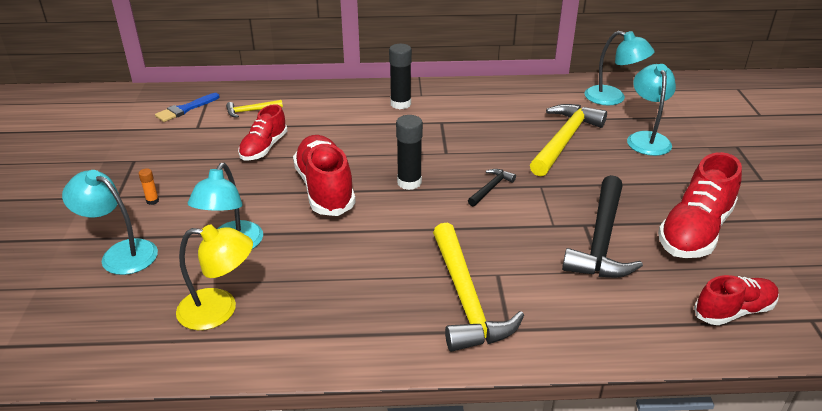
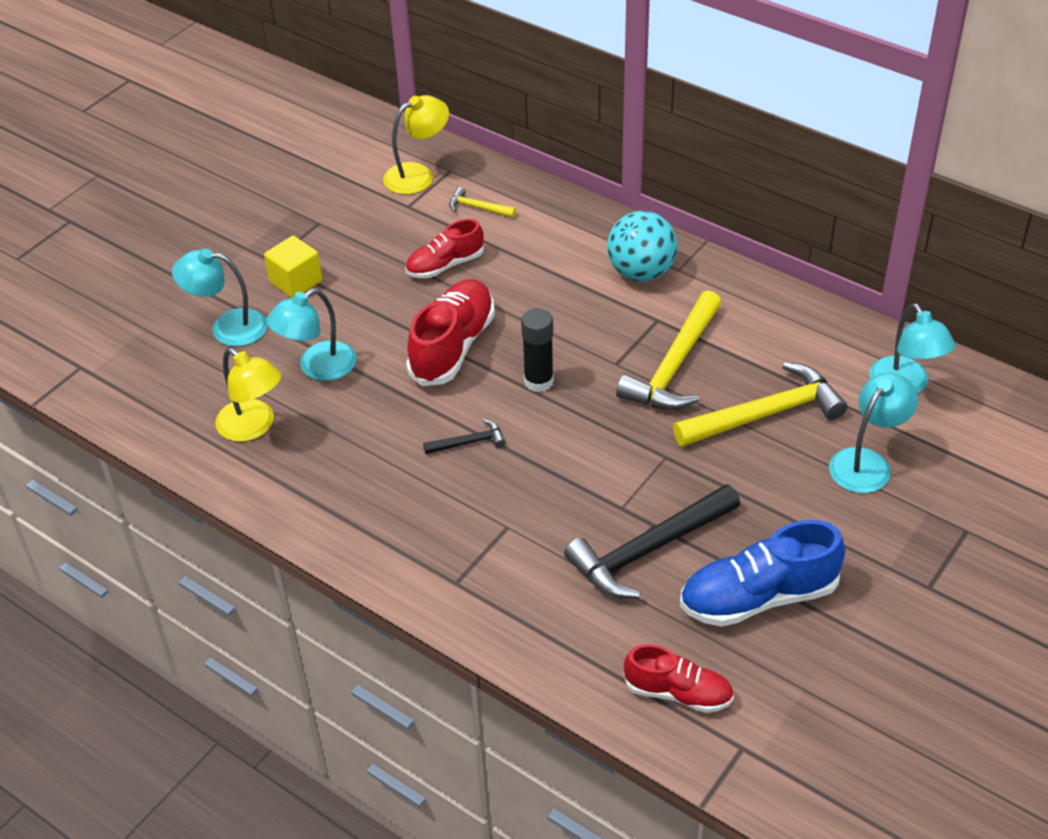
camera: 40 degrees right, 10 degrees up
turquoise lamp [62,170,158,275] -> turquoise lamp turned 60 degrees counterclockwise [172,249,267,346]
orange glue stick [138,168,159,205] -> yellow cube [264,236,322,298]
blue brush [155,93,220,122] -> yellow lamp [383,95,449,194]
black glue stick [389,44,412,109] -> turquoise ball [607,211,677,282]
yellow hammer [433,222,524,352] -> yellow hammer moved to [616,290,721,410]
black hammer [468,169,516,206] -> black hammer moved to [423,419,506,454]
red shoe [658,152,742,258] -> blue shoe [680,520,845,627]

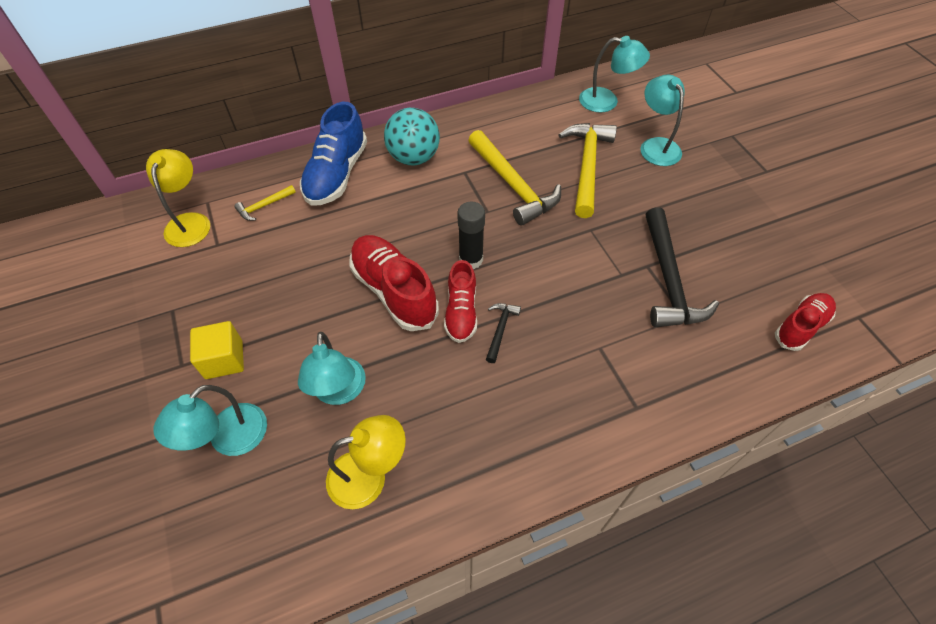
camera: 60 degrees left, 10 degrees up
red shoe [405,219,484,278] -> red shoe moved to [444,260,477,343]
blue shoe [680,520,845,627] -> blue shoe moved to [300,102,367,206]

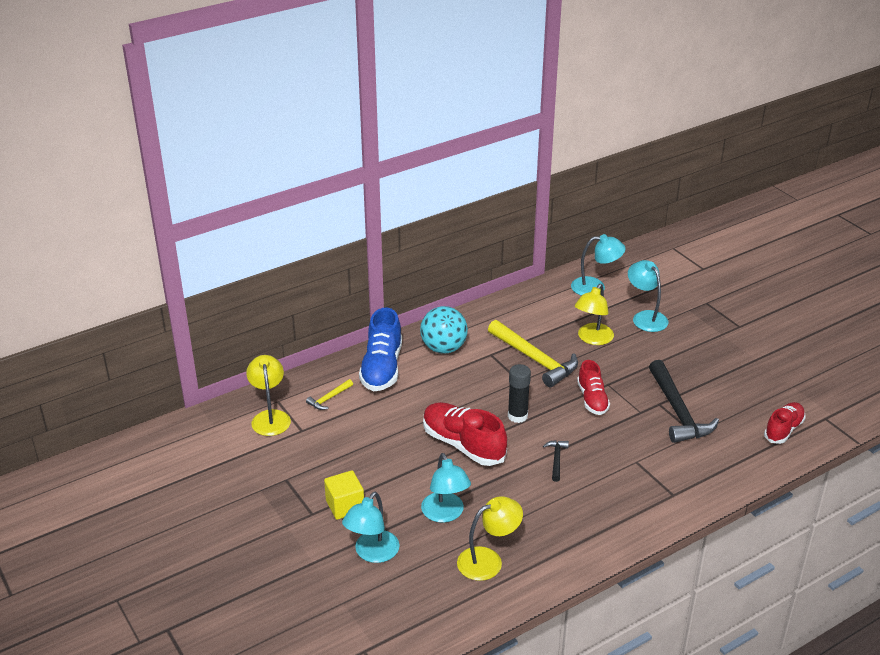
camera: 10 degrees left, 20 degrees down
red shoe [444,260,477,343] -> red shoe moved to [577,360,610,415]
yellow hammer [559,123,617,218] -> yellow lamp [575,284,614,345]

